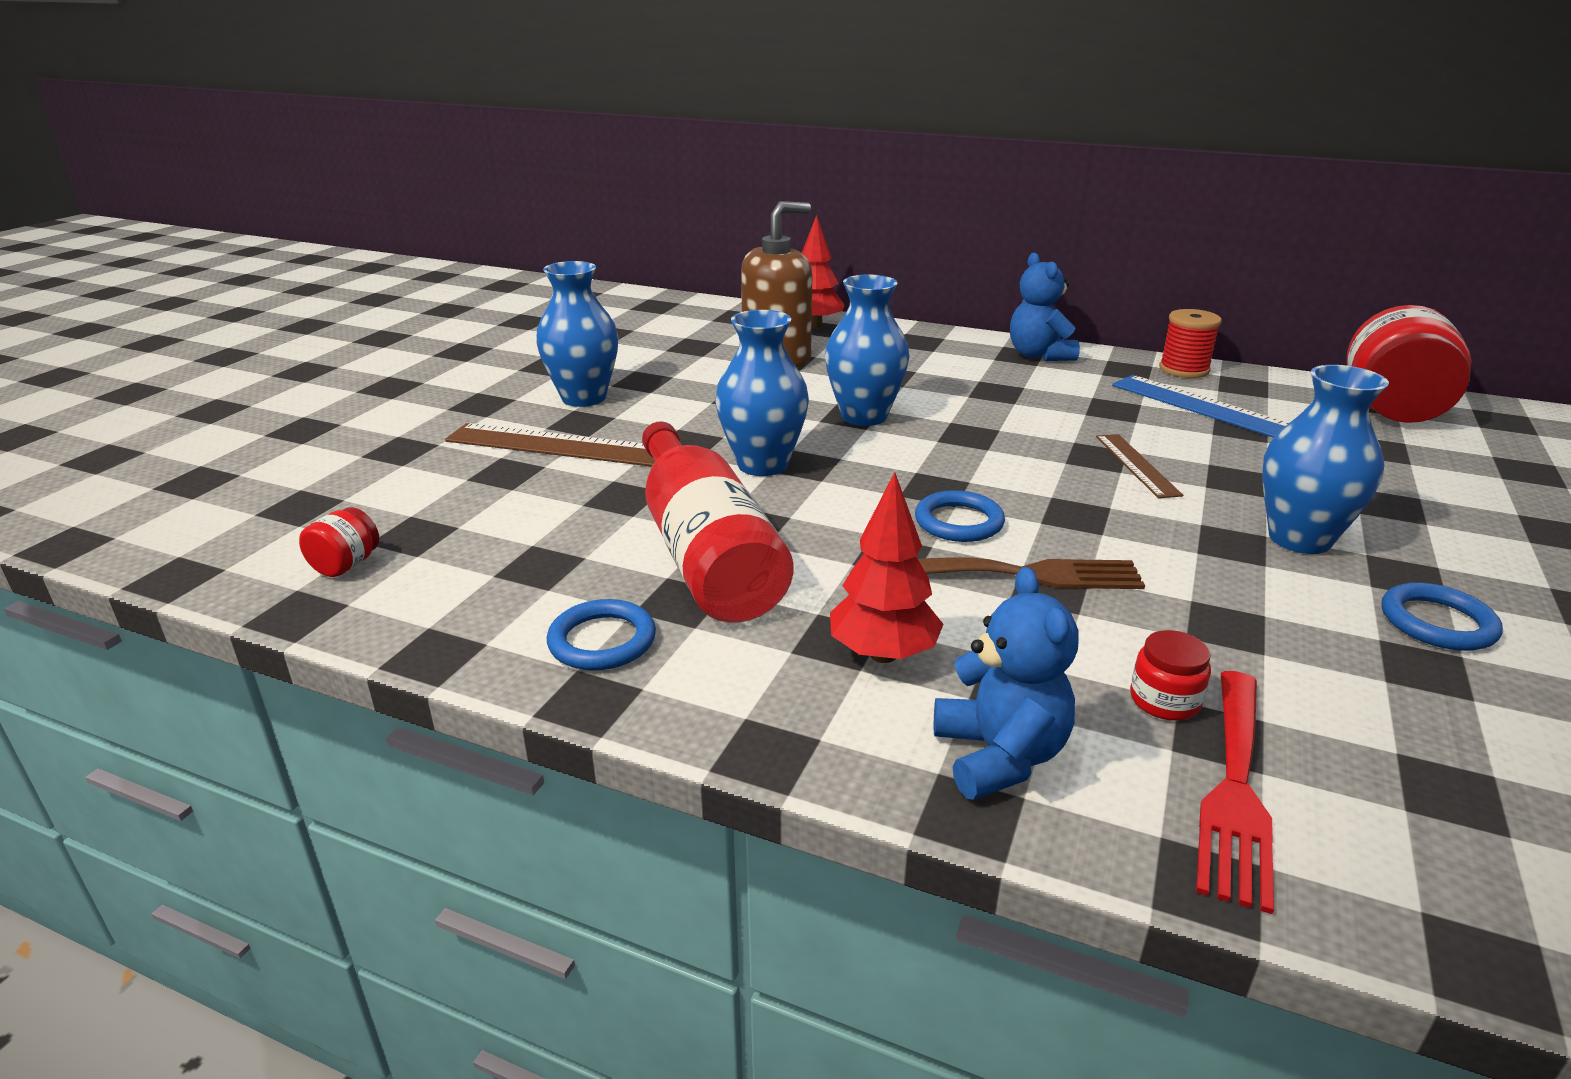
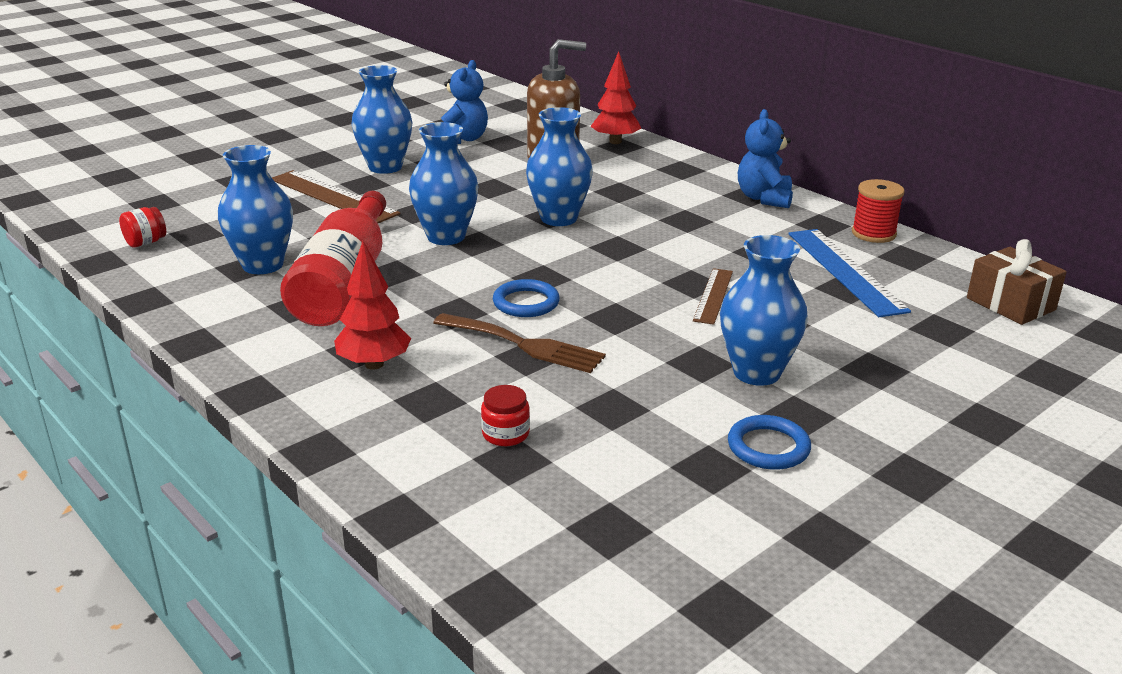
camera: 25 degrees right, 0 degrees up
blue ring [547,599,656,671] -> none
blue teddy bear [934,567,1079,800] -> blue teddy bear moved to [441,60,488,144]
red fork [1196,671,1274,914] -> none
red jar [1347,305,1471,423] -> brown gift [967,239,1067,325]
none -> blue vase [218,145,293,274]

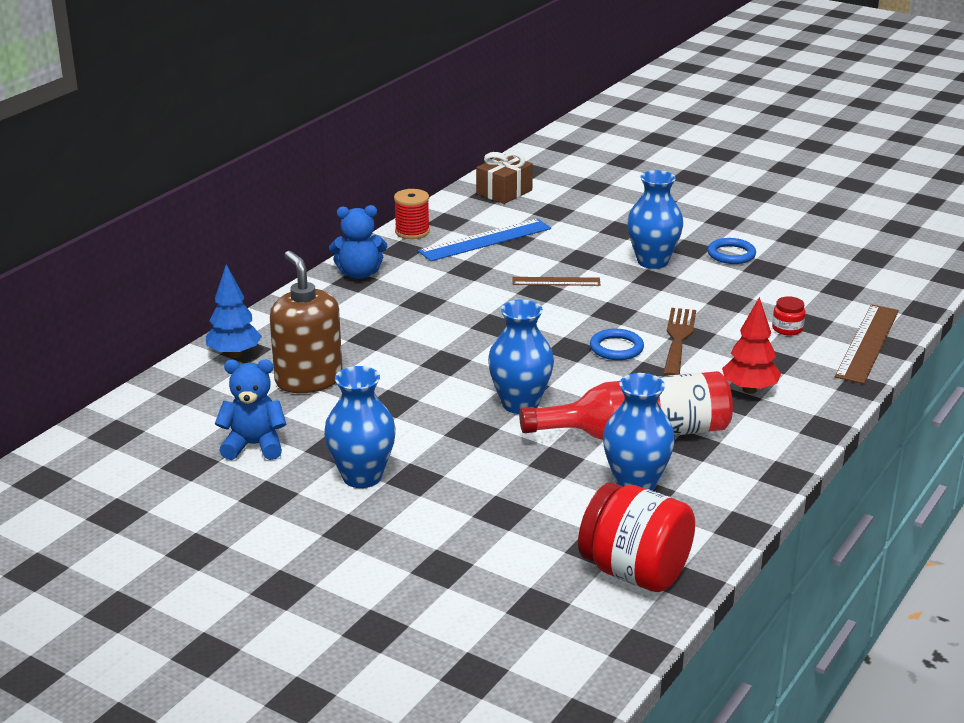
camera: 105 degrees left, 0 degrees up
red jar [119,207,166,248] -> red jar [578,483,695,592], size x2.31
brown ruler [272,170,400,223] -> brown ruler moved to [835,304,899,384]
blue vase [526,107,593,226] -> none
red tree [590,51,641,144] -> blue tree [206,265,262,358]

